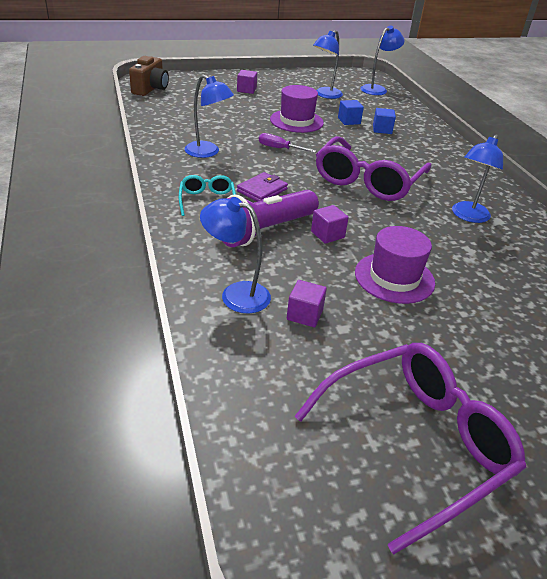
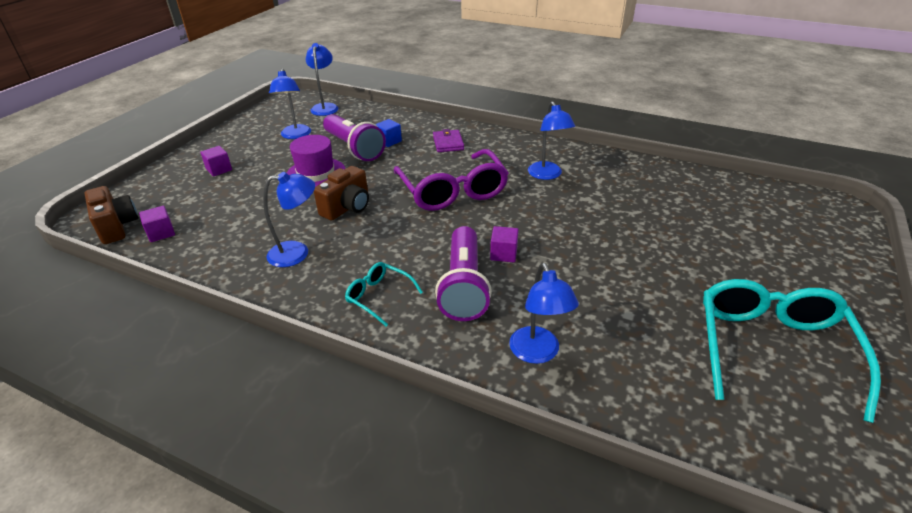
camera: 45 degrees left, 0 degrees up
blue lamp [200,197,271,313] -> blue lamp turned 75 degrees counterclockwise [509,263,579,364]
purple wallet [237,172,288,202] -> purple wallet moved to [433,129,464,152]
purple screwdriver [259,133,316,153] -> brown camera [314,166,369,221]
purple cube [287,280,327,327] -> purple cube moved to [139,206,175,242]
purple glasses [294,343,526,555] -> turquoise glasses [703,279,881,423]
blue cube [338,100,364,125] -> purple flashlight [323,114,386,161]
purple hat [355,226,435,304] -> none

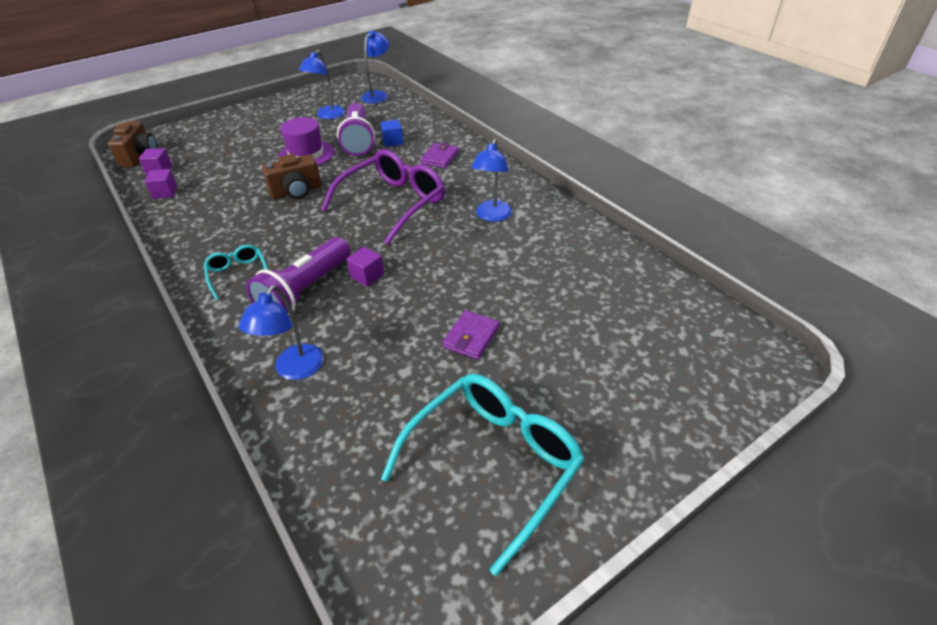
camera: 30 degrees right, 5 degrees up
purple cube [200,146,232,177] -> purple cube moved to [145,169,178,199]
blue lamp [263,172,315,267] -> none
purple glasses [394,149,509,211] -> purple glasses turned 150 degrees counterclockwise [321,149,445,245]
none -> purple wallet [442,310,500,360]

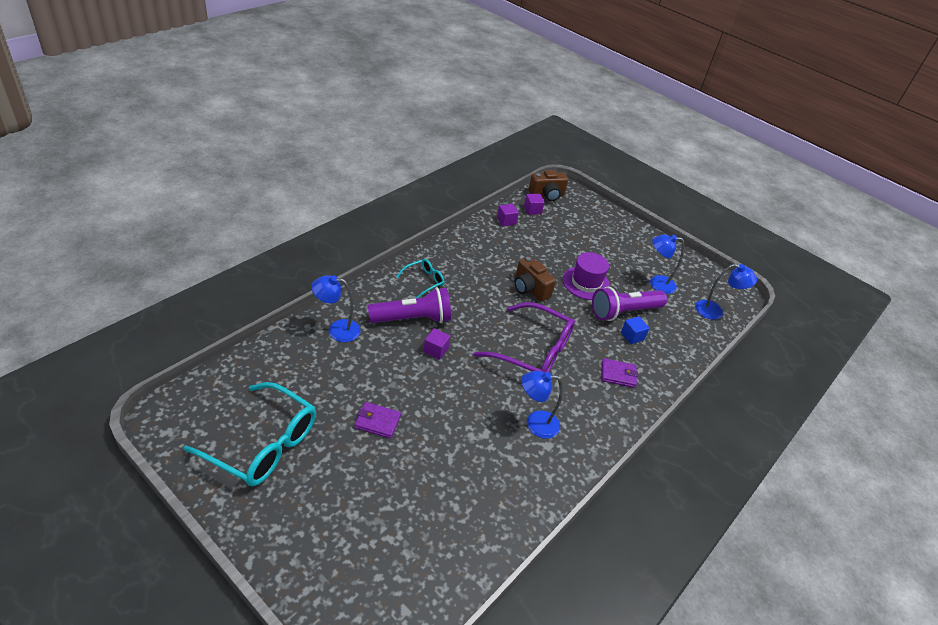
camera: 70 degrees right, 0 degrees up
purple flashlight [246,237,350,315] -> purple flashlight turned 150 degrees clockwise [368,287,451,323]

